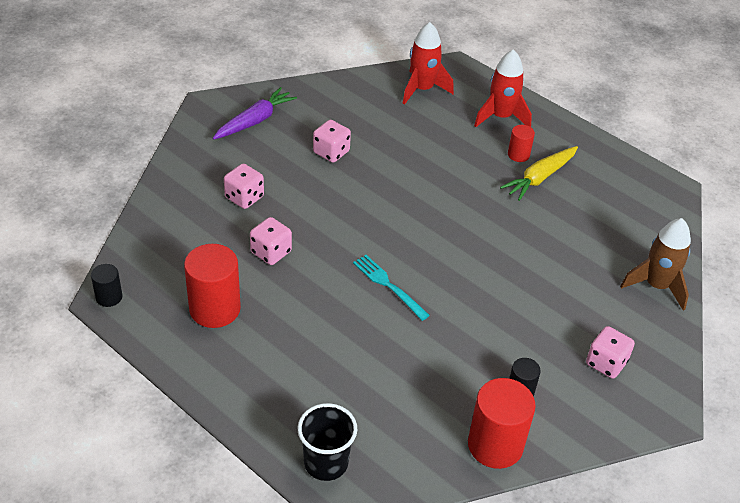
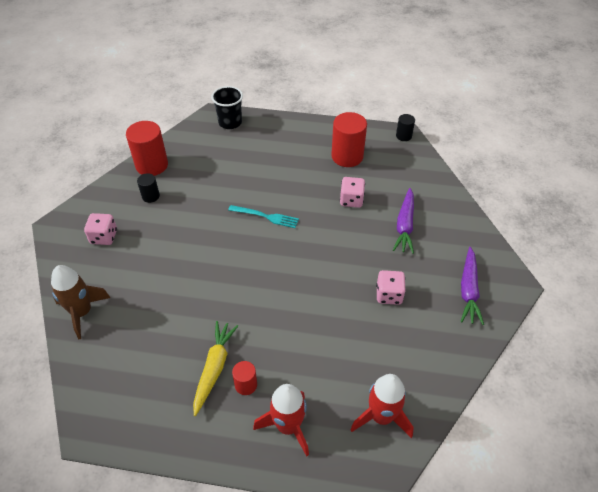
camera: 150 degrees right, 5 degrees up
pink dice [224,164,264,209] -> purple carrot [393,188,414,254]

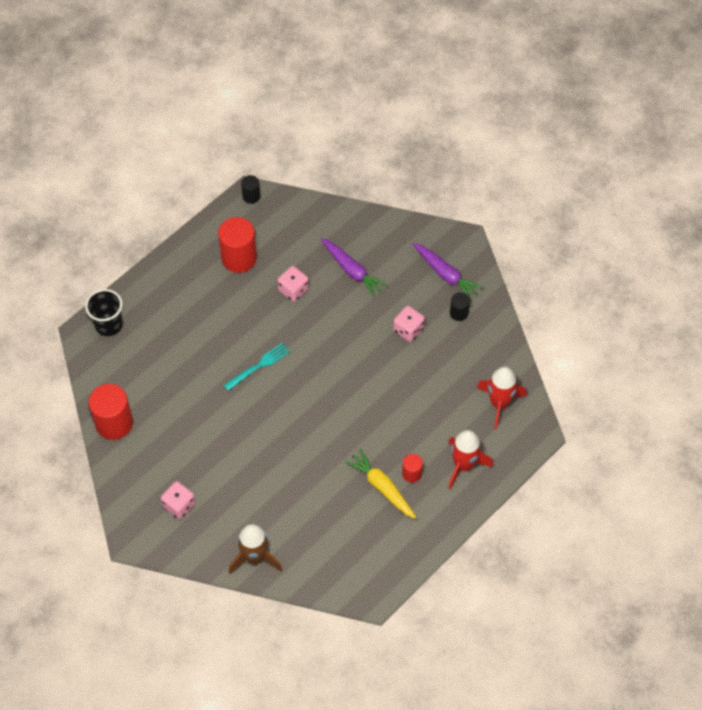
camera: 55 degrees left, 10 degrees up
black cylinder [137,173,160,203] -> black cylinder moved to [450,292,470,321]

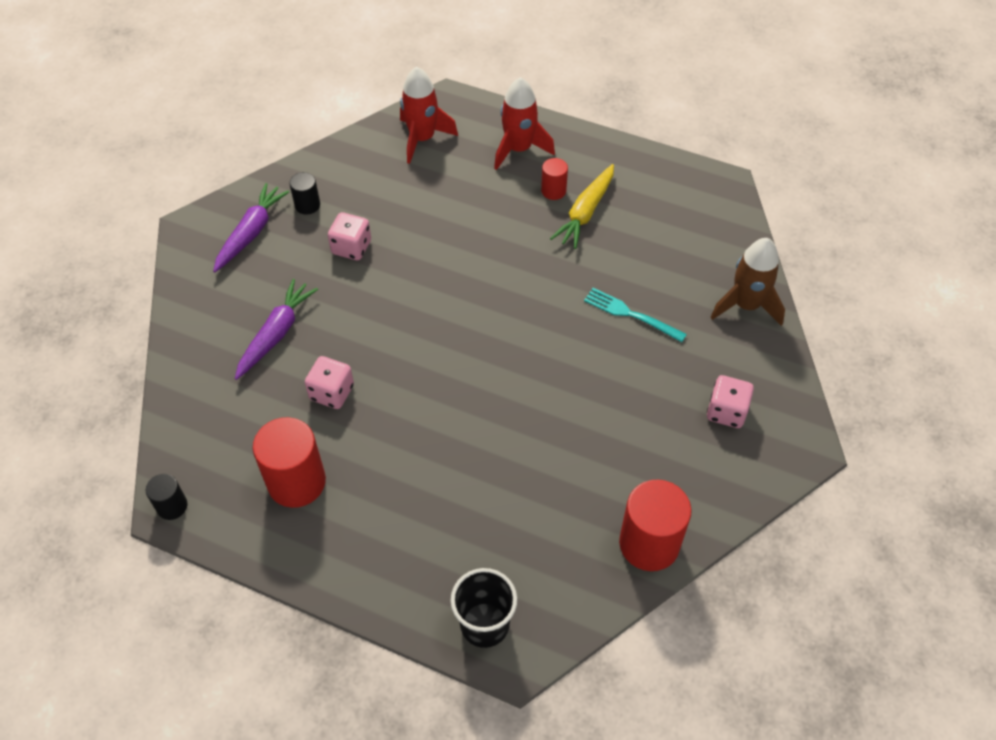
camera: 110 degrees left, 5 degrees down
turquoise fork [224,343,290,391] -> turquoise fork moved to [584,288,687,342]

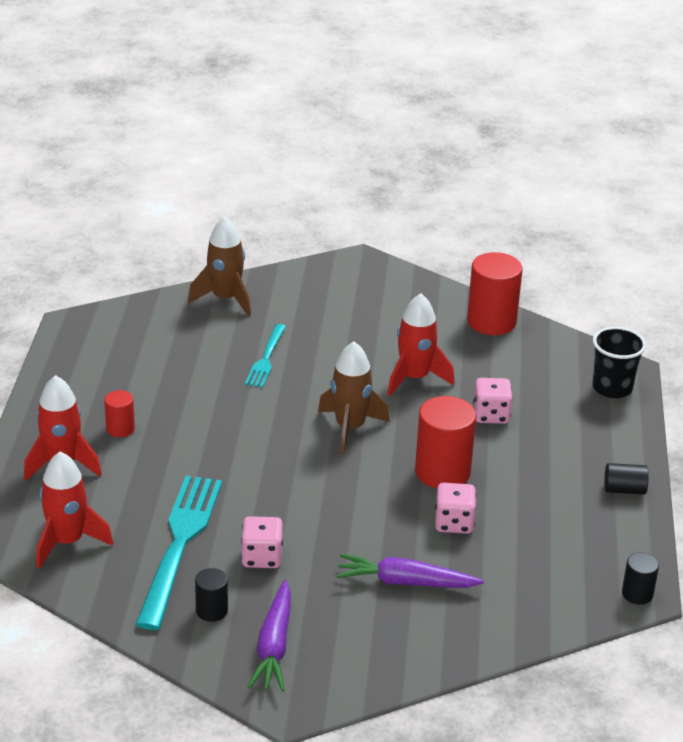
camera: 110 degrees left, 20 degrees down
purple carrot [213,183,289,272] -> purple carrot turned 90 degrees counterclockwise [248,580,291,692]
red cylinder [253,417,326,508] -> red cylinder moved to [415,396,476,488]
yellow carrot [550,164,614,249] -> none
pink dice [707,375,754,428] -> pink dice moved to [473,378,513,424]
none -> turquoise fork [135,475,222,630]
none -> brown rocket [318,342,390,454]
none -> red rocket [387,293,455,396]
none -> black cylinder [604,463,649,495]

